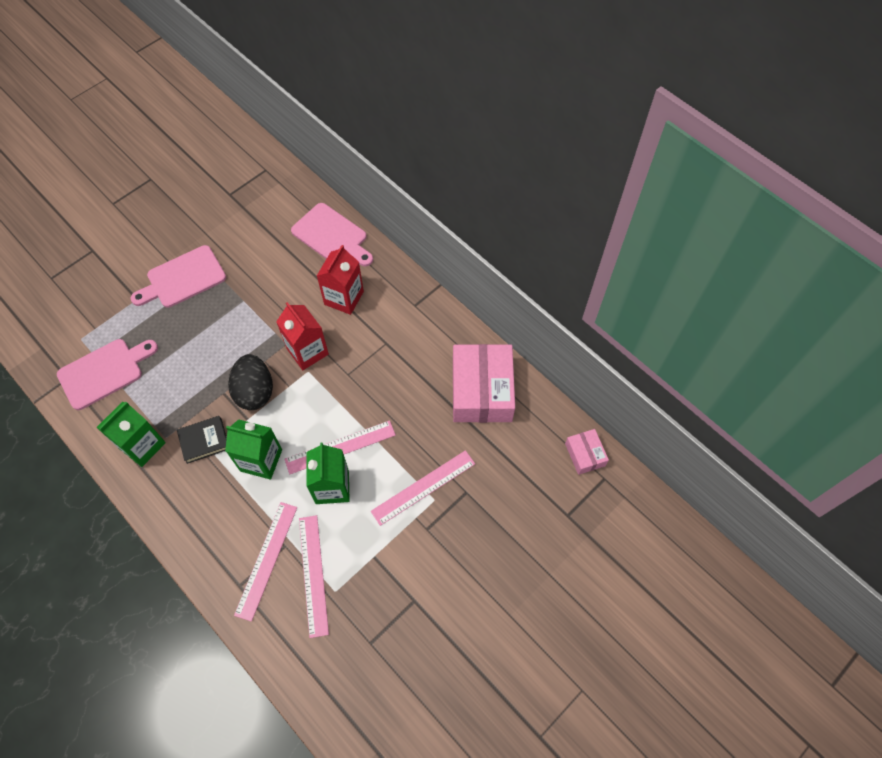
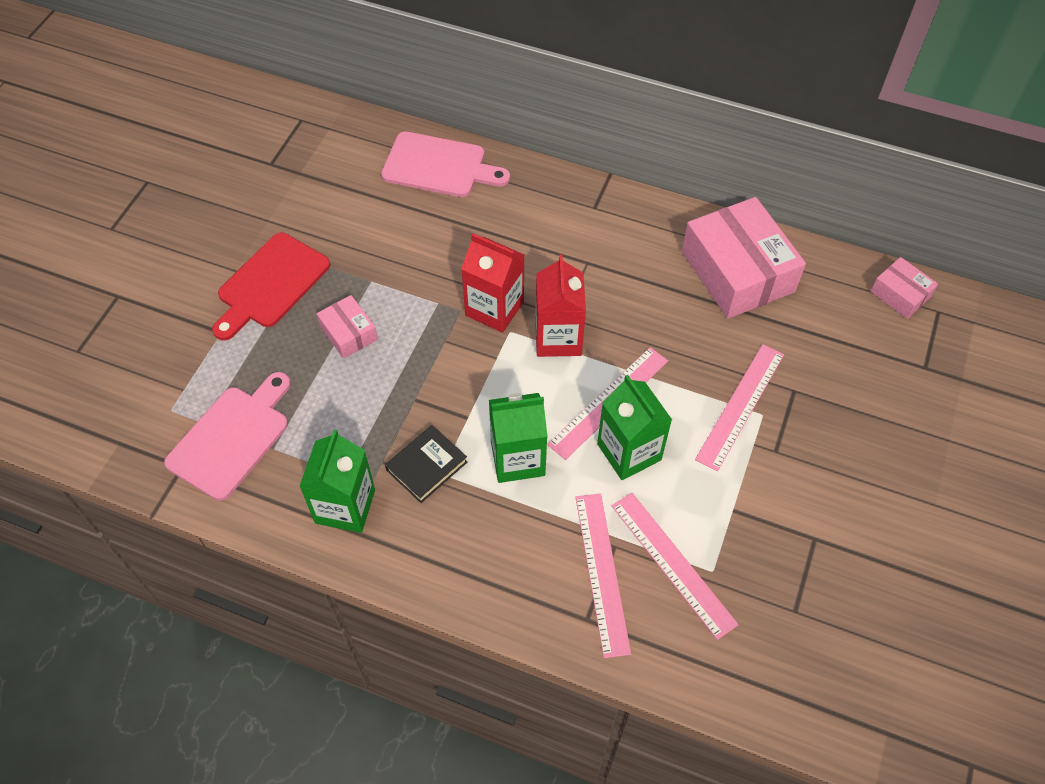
camera: 25 degrees left, 5 degrees down
pink cutting board [130,245,226,308] -> red cutting board [212,233,330,340]
black egg [228,354,273,410] -> none
red carton [317,245,364,315] -> red carton moved to [535,255,586,357]
none -> pink box [317,295,378,359]

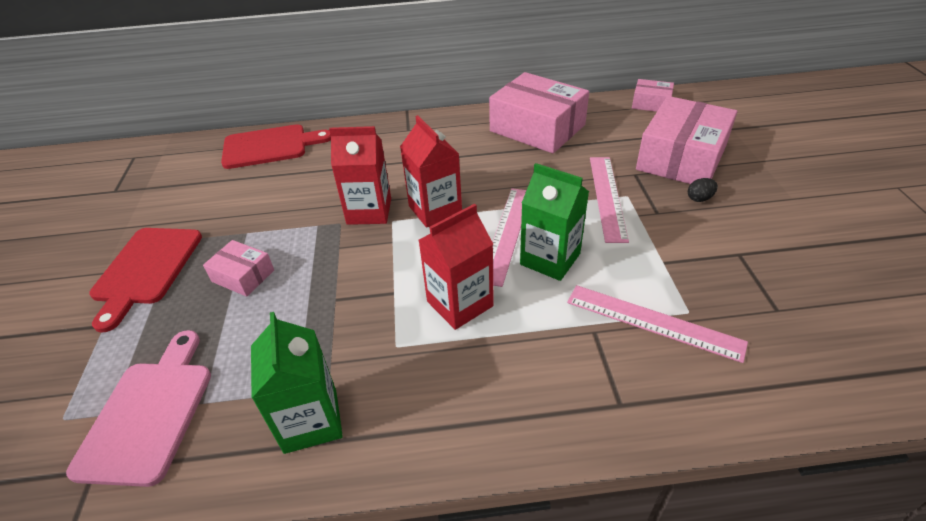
camera: 25 degrees left, 15 degrees down
pink cutting board [381,132,510,197] -> red cutting board [221,124,331,169]
black book [385,425,467,503] -> none
green carton [489,393,548,483] -> red carton [419,204,494,330]
pink ruler [575,494,631,658] -> none
none -> pink box [636,96,737,184]
none -> black egg [688,178,718,202]

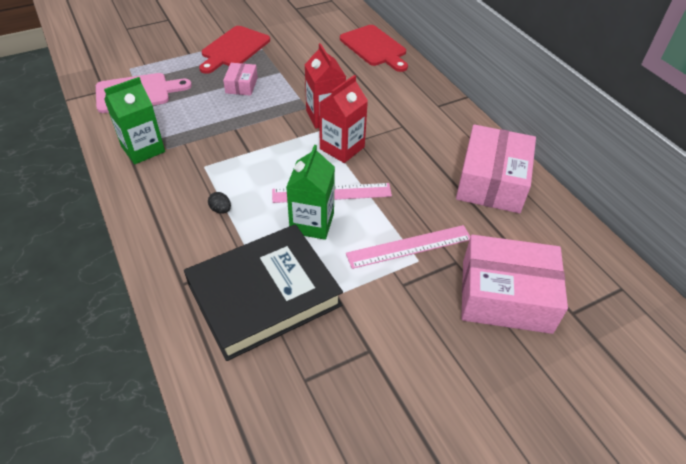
camera: 65 degrees right, 5 degrees up
red cutting board [89,228,202,333] -> red cutting board turned 45 degrees counterclockwise [199,26,270,74]
red carton [419,204,494,330] -> none
pink ruler [567,285,748,363] -> black book [184,224,343,361]
pink box [632,79,674,112] -> none
black egg [688,178,718,202] -> black egg moved to [208,192,231,214]

